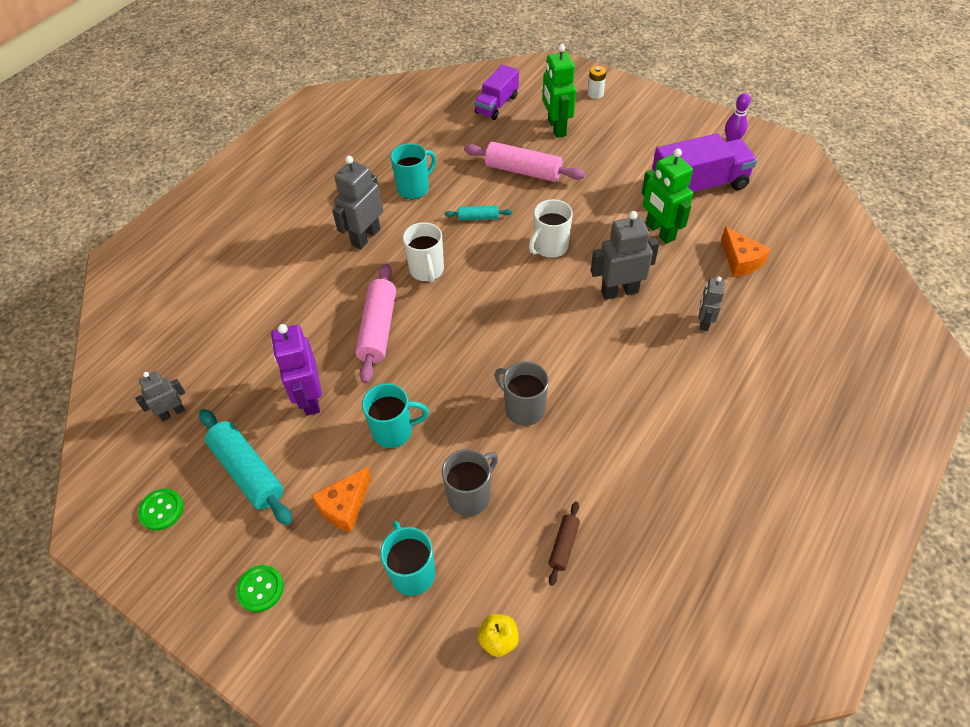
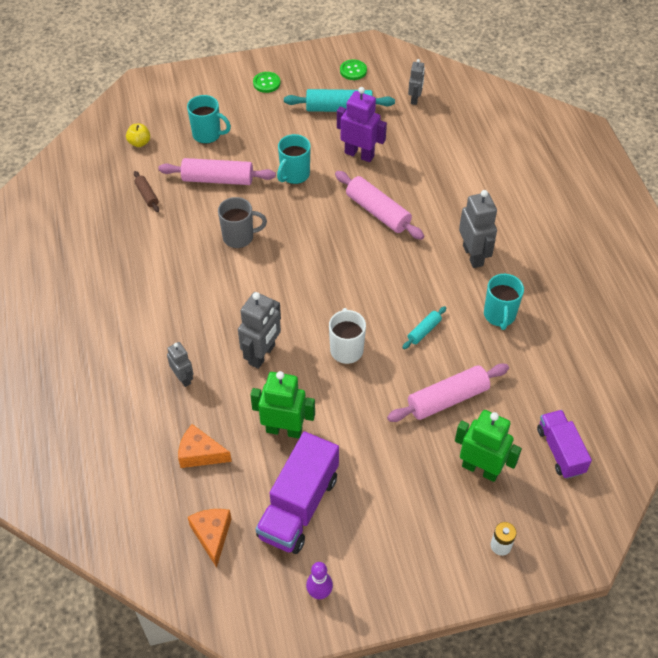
camera: 130 degrees right, 0 degrees up
orange cheese [311,467,371,533] -> orange cheese moved to [188,509,232,568]
white mug [403,222,444,283] -> none
grey mug [442,449,498,516] -> pink rolling pin [158,158,276,185]

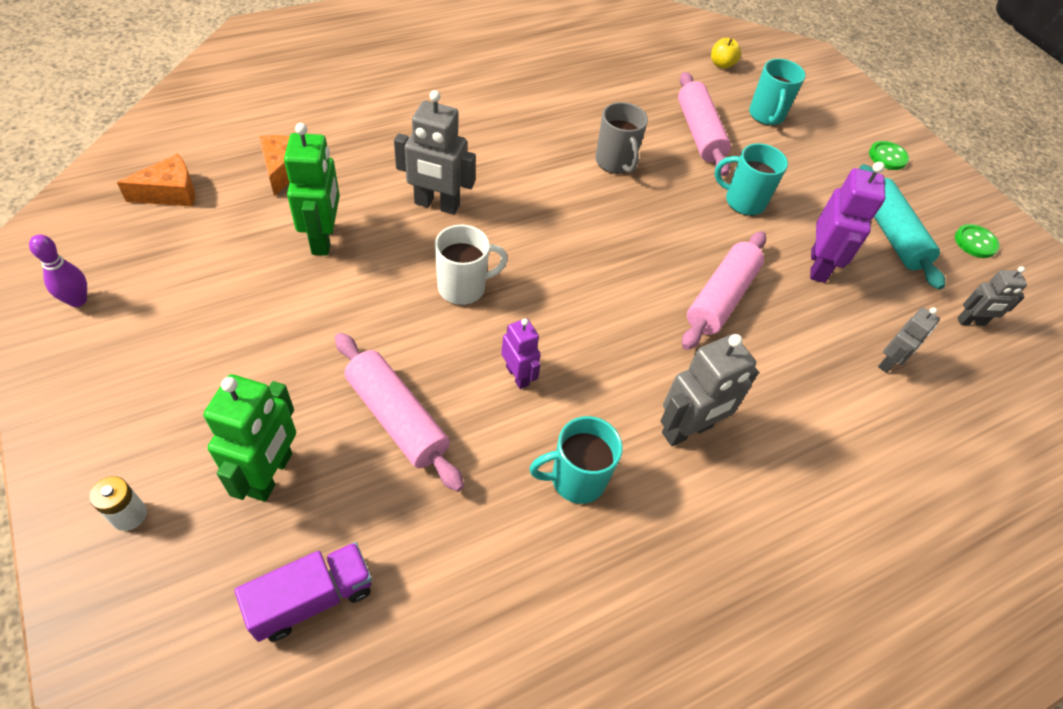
camera: 70 degrees right, 0 degrees up
brown rolling pin [134,171,159,212] -> none
grey robot [167,342,193,387] -> grey robot moved to [878,307,940,373]
purple truck [256,431,339,554] -> none
turquoise rolling pin [402,306,446,349] -> purple robot [501,318,541,389]

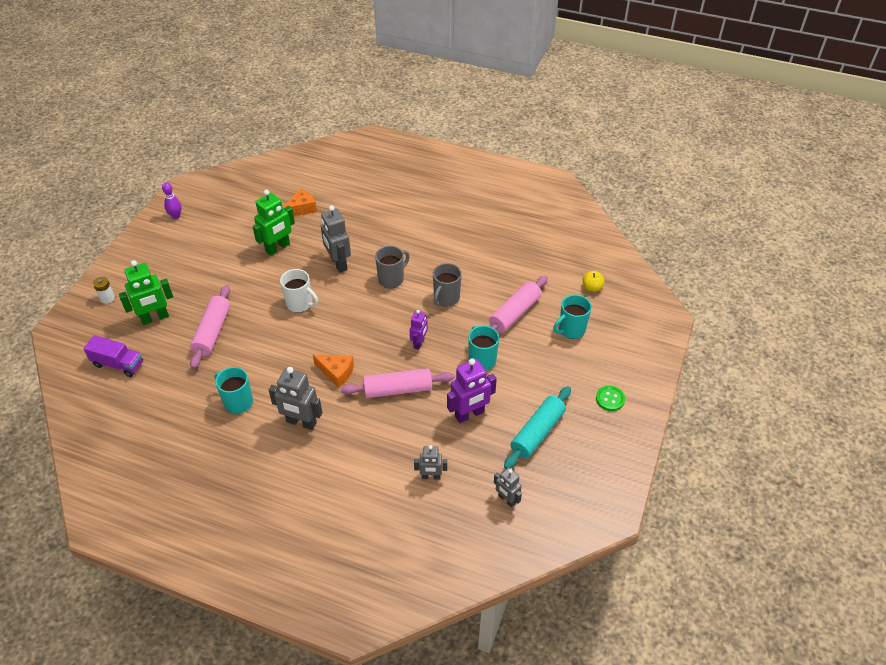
camera: 55 degrees right, 5 degrees down
orange cheese [117,154,195,206] -> orange cheese moved to [313,355,354,388]
purple robot [501,318,541,389] -> purple robot moved to [410,310,428,350]
green button [955,224,1000,258] -> none
none -> grey mug [375,246,410,288]

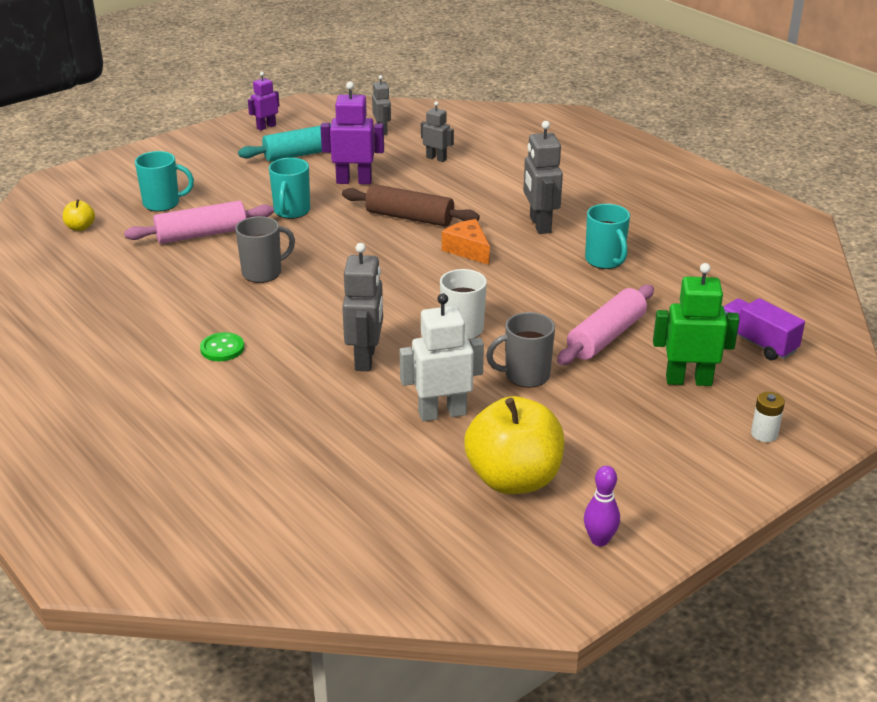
camera: 150 degrees left, 15 degrees down
green robot [252,190,295,256] -> white robot [400,293,484,421]
grey robot [269,367,322,430] -> grey robot turned 150 degrees counterclockwise [523,121,563,234]
orange cheese [283,188,317,217] -> none
pink rolling pin [341,368,454,398] -> brown rolling pin [342,184,480,226]
grey mug [375,246,410,288] -> grey mug moved to [486,312,555,388]
purple robot [410,310,428,350] -> purple robot moved to [248,72,280,131]
green button [596,386,625,411] -> green button moved to [200,332,244,361]
none -> yellow apple [464,396,565,494]

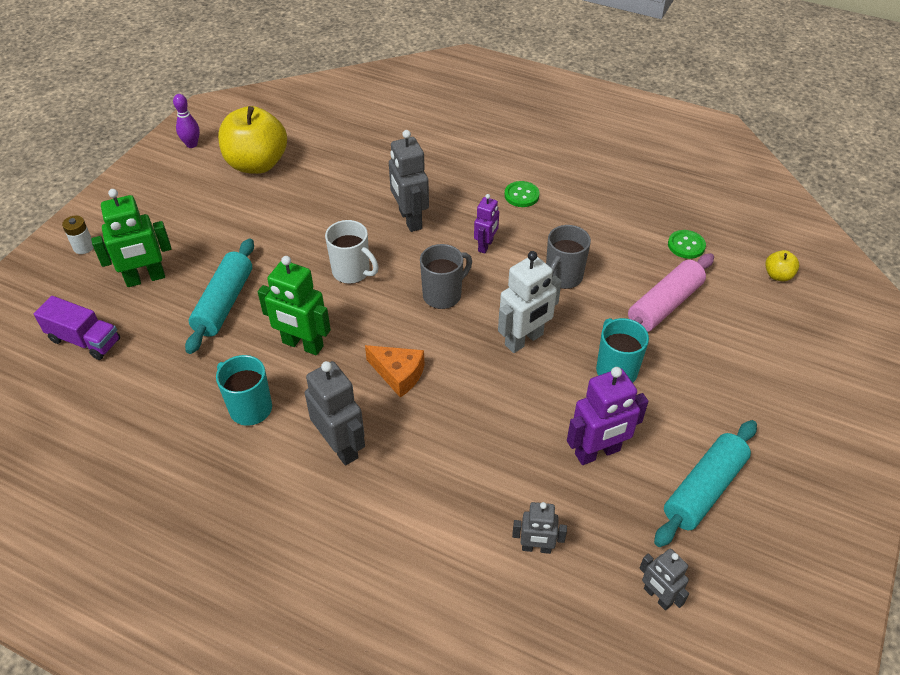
camera: 155 degrees right, 15 degrees up
turquoise mug [135,151,194,212] -> none
purple robot [248,72,280,131] -> purple robot moved to [474,194,499,254]
brown rolling pin [342,184,480,226] -> none
white robot [400,293,484,421] -> white robot moved to [498,251,562,353]
grey mug [486,312,555,388] -> grey mug moved to [420,244,472,309]
pink rolling pin [557,285,654,365] -> turquoise rolling pin [185,238,254,354]
none -> green robot [258,256,331,355]
none -> green button [668,230,706,259]

